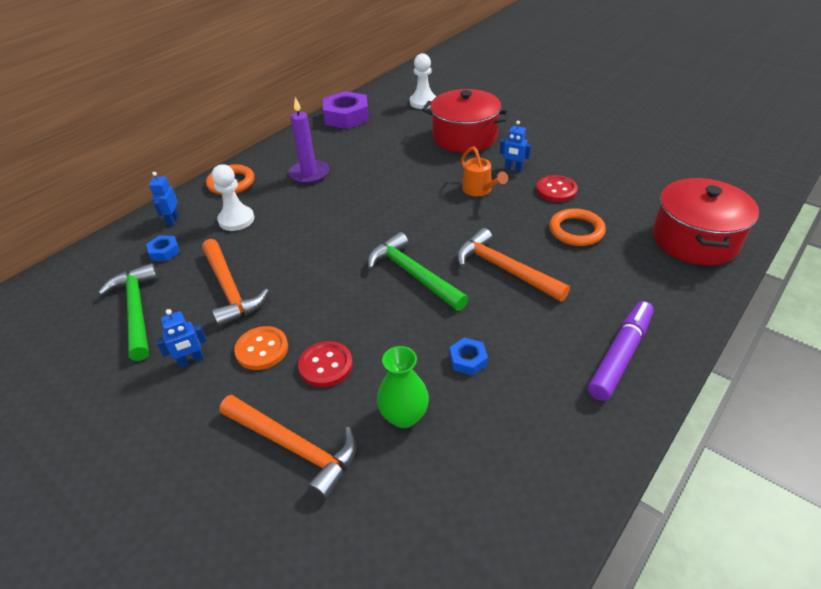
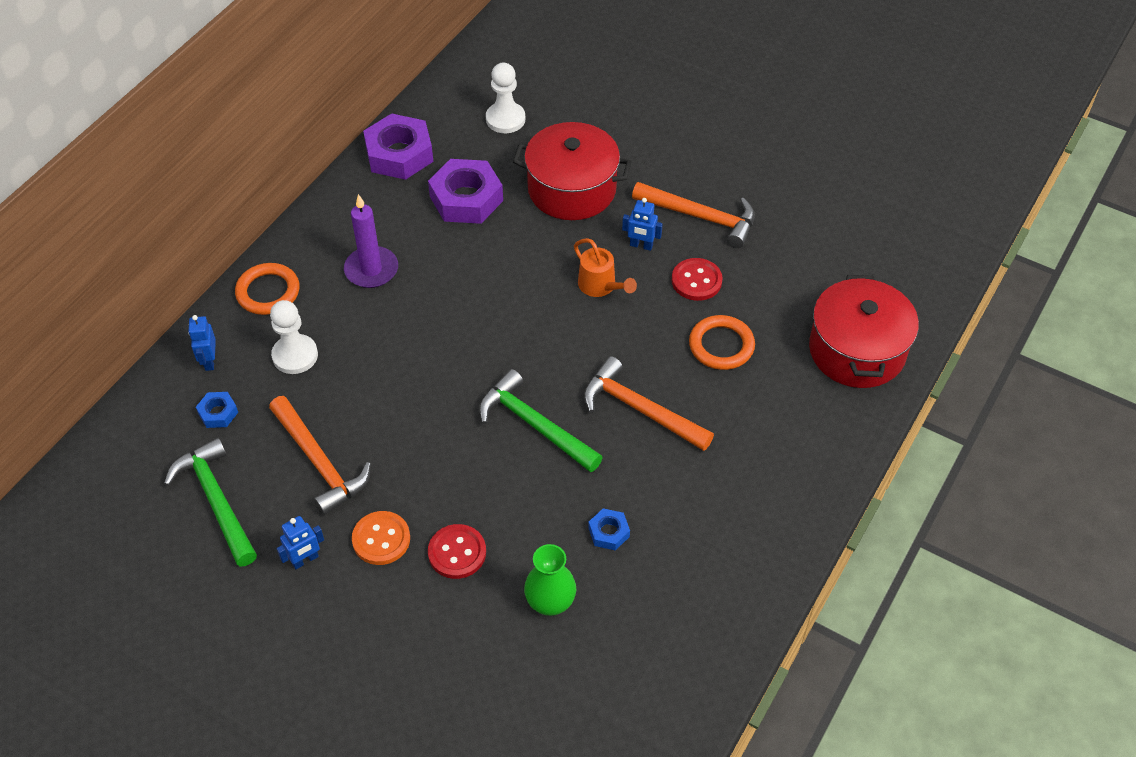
camera: 10 degrees left, 10 degrees up
orange hammer [219,395,357,500] -> orange hammer moved to [632,182,755,248]
purple marker [588,301,654,401] -> none
none -> purple nut [428,159,503,224]

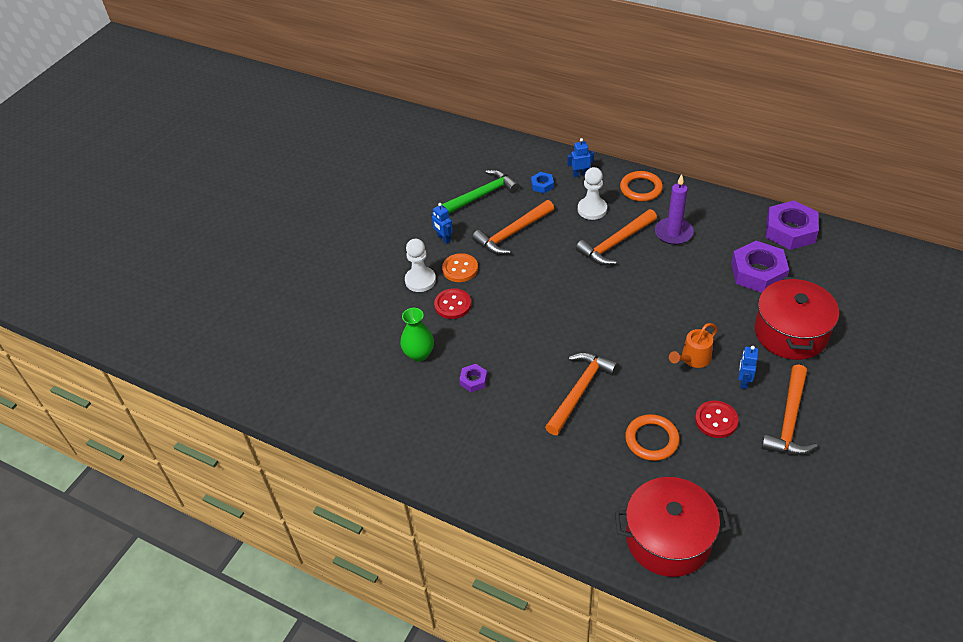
camera: 90 degrees right, 5 degrees down
green hammer [479,369,603,472] -> none
white pawn [486,63,525,133] -> white pawn moved to [405,239,436,292]
blue nut [588,508,630,550] -> purple nut [459,364,487,392]
none -> orange hammer [576,209,657,265]

